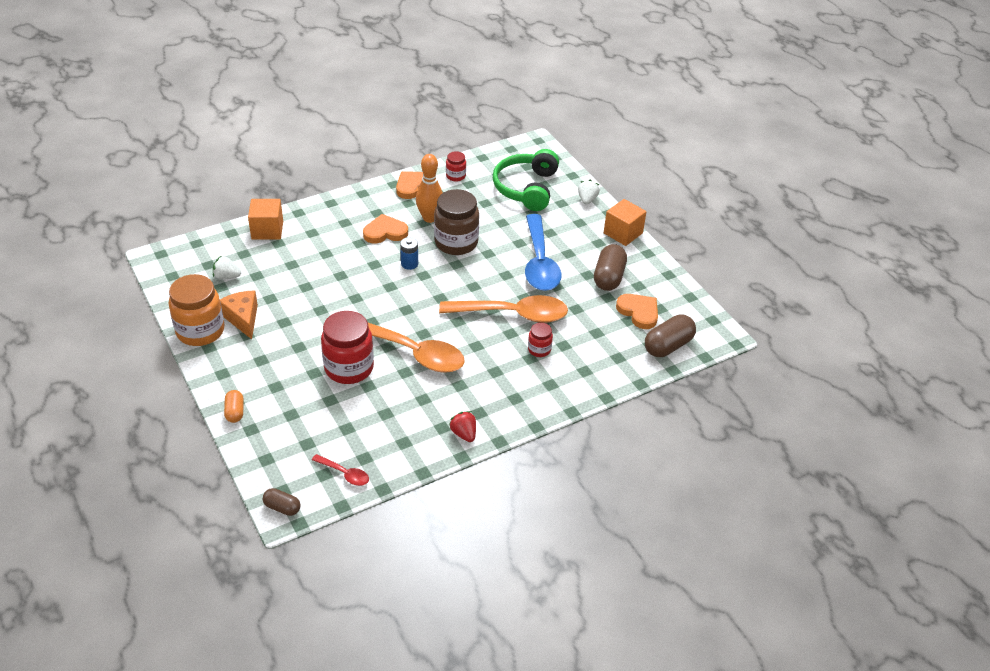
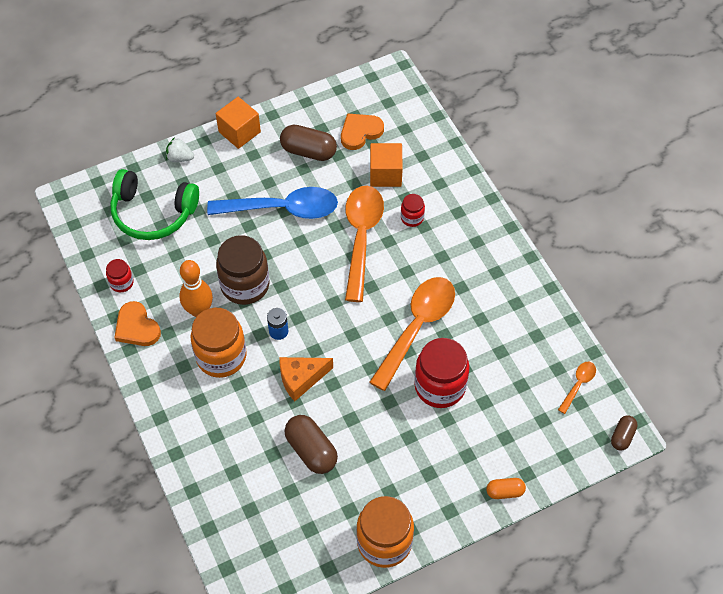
camera: 85 degrees left, 15 degrees up
white strawberry [213,255,241,280] -> none
orange cheese [220,291,258,339] -> orange cheese moved to [279,357,333,401]
orange cube [248,199,283,240] -> orange cube moved to [370,143,403,187]
red spoon [312,454,369,486] -> orange spoon [558,362,596,414]
orange heart [363,214,408,244] -> orange jar [191,308,247,378]
red strawberry [449,411,476,442] -> none
brown capsule [645,314,696,357] -> brown capsule moved to [284,415,338,474]

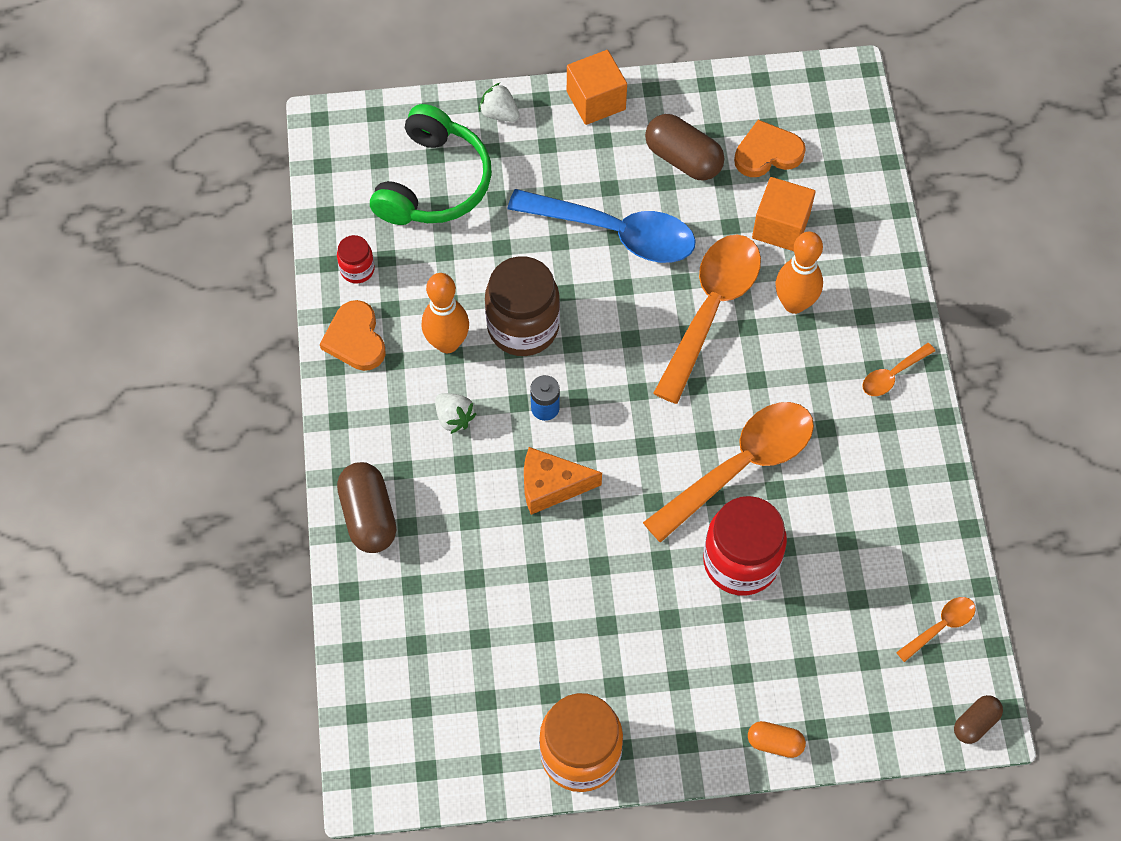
camera: 20 degrees right, 5 degrees up
green headphones [110,169,199,240] -> green headphones turned 105 degrees counterclockwise [370,104,492,225]
orange jar [191,308,247,378] -> white strawberry [435,393,476,434]
brown capsule [284,415,338,474] -> brown capsule moved to [337,462,396,553]
red jar [401,194,425,227] -> orange bowling pin [776,231,823,314]
none -> orange spoon [862,343,935,396]

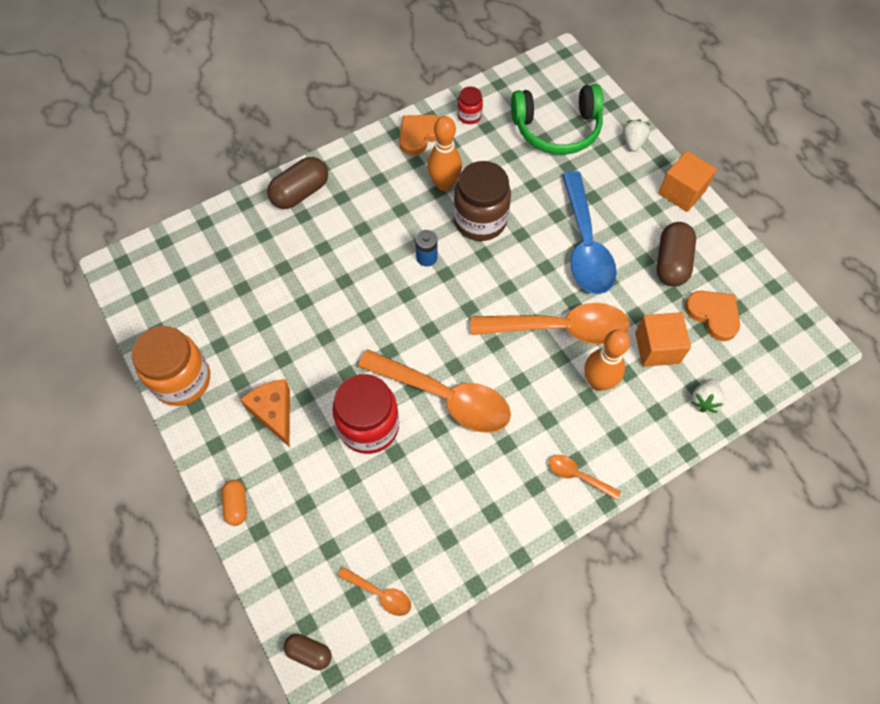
camera: 65 degrees right, 0 degrees up
white strawberry [435,393,476,434] -> white strawberry moved to [691,379,725,413]
orange cheese [524,447,602,515] -> orange cheese moved to [240,379,290,447]

